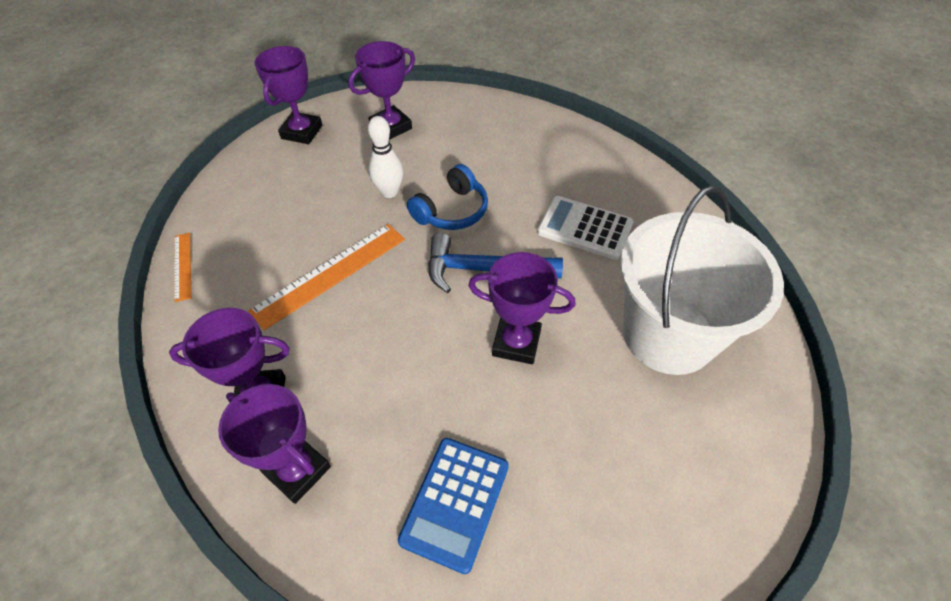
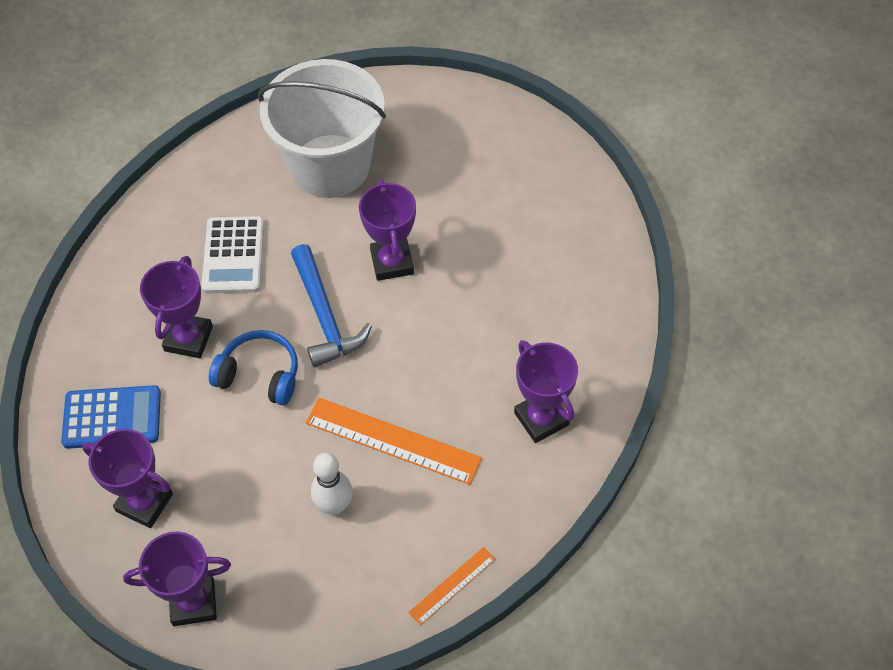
camera: 115 degrees left, 5 degrees up
purple trophy [218,384,331,504] -> purple trophy moved to [140,256,213,358]
white bowling pin [368,116,403,198] -> white bowling pin moved to [311,453,353,515]
blue calculator [398,438,509,574] -> blue calculator moved to [61,385,161,449]

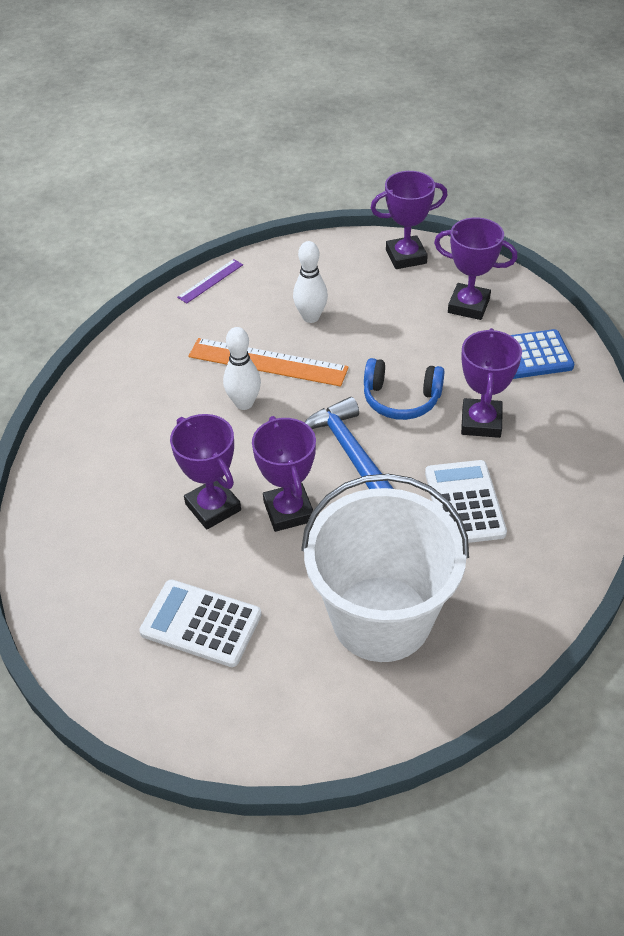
camera: 175 degrees right, 10 degrees down
orange ruler [408,547,495,625] -> purple ruler [177,259,243,303]
purple trophy [514,340,578,443] -> purple trophy moved to [170,414,241,530]
none -> white calculator [139,580,262,667]
none -> white bowling pin [223,327,261,410]

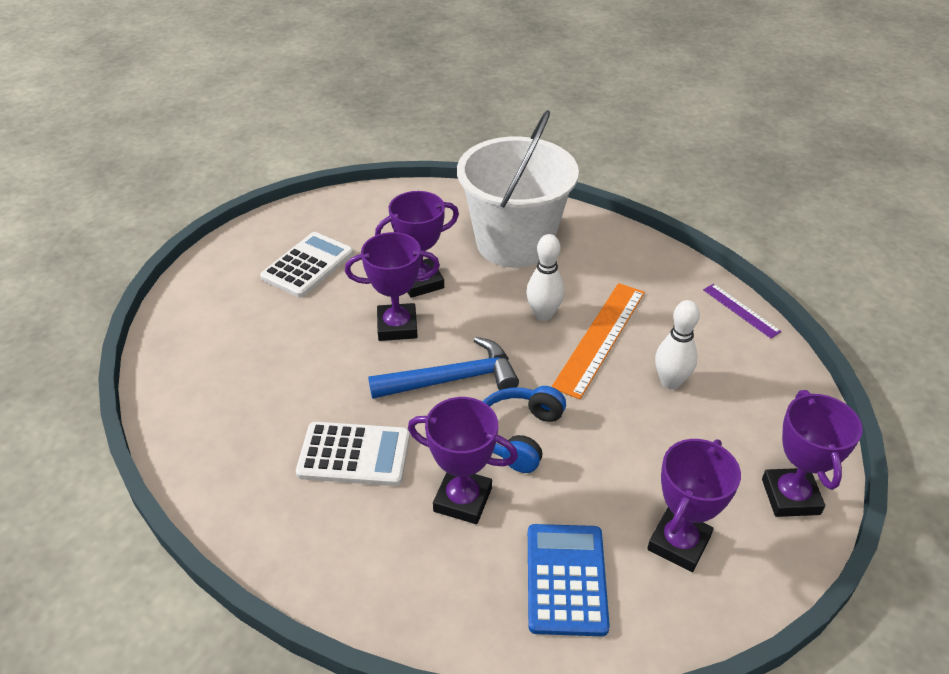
camera: 100 degrees right, 5 degrees down
white bucket [301,474,469,662] -> white bucket moved to [457,110,579,268]

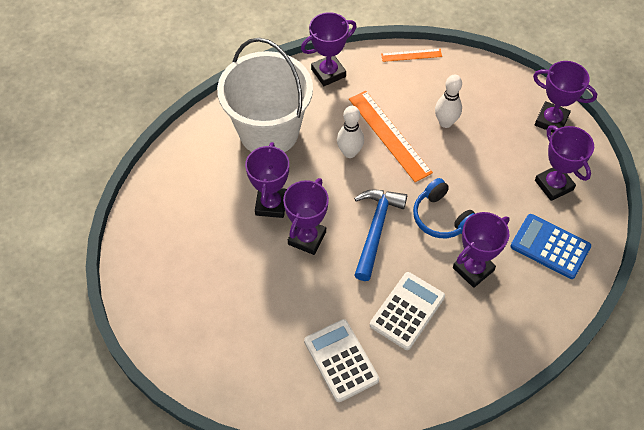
camera: 60 degrees left, 15 degrees up
white calculator [260,232,354,298] -> white calculator moved to [304,319,379,402]
purple ruler [703,284,781,338] -> orange ruler [381,49,442,62]
none -> purple trophy [301,12,357,86]

